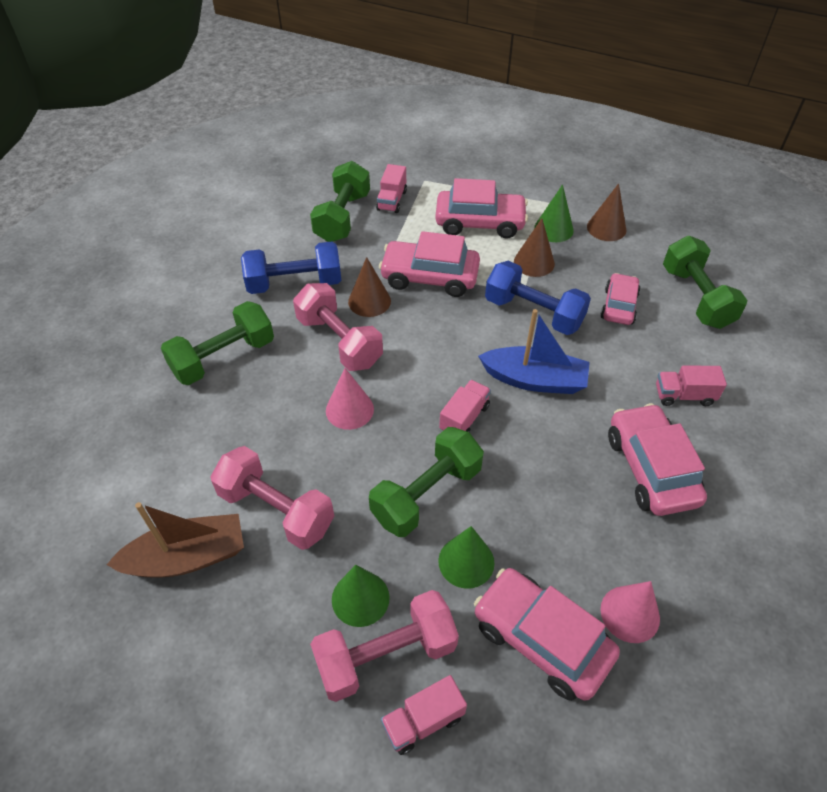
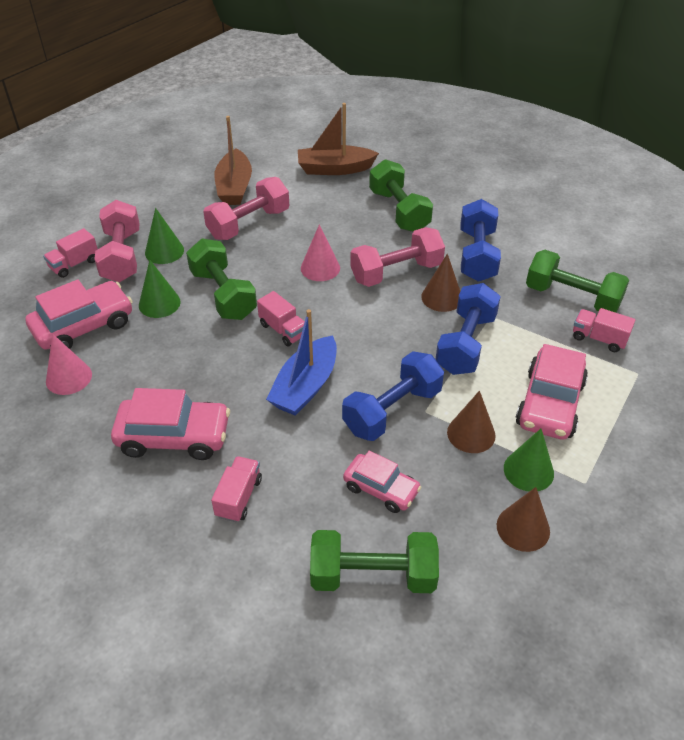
camera: 105 degrees right, 5 degrees down
pink car [379,231,480,297] -> blue dumbbell [435,283,501,375]
pink truck [381,675,467,755] -> pink truck turned 120 degrees counterclockwise [43,228,98,278]
none -> brown boat [298,103,379,175]

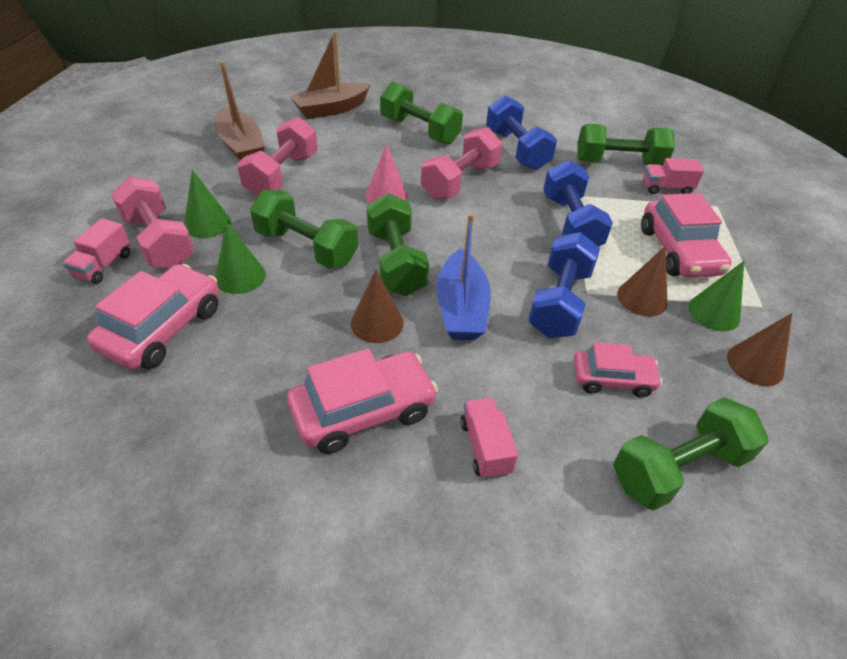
camera: 30 degrees left, 0 degrees up
pink cone [46,334,92,395] -> none
pink truck [257,291,305,346] -> green dumbbell [367,193,429,296]
brown cone [421,254,460,312] -> brown cone moved to [351,270,404,343]

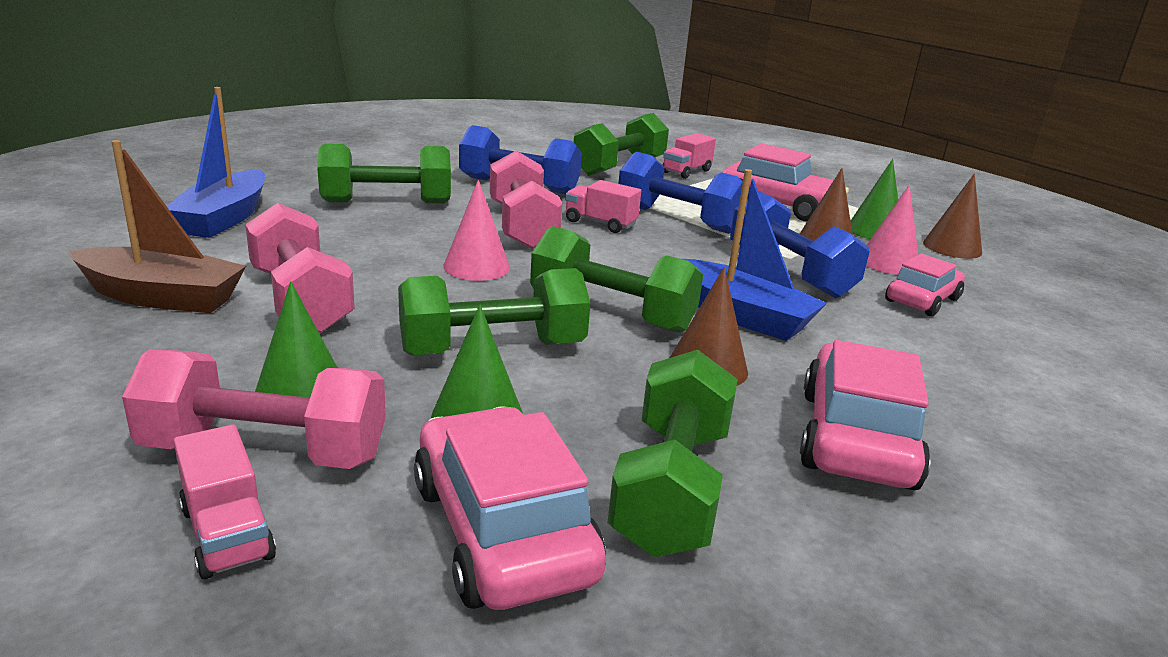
camera: 50 degrees left, 20 degrees down
brown boat [290,31,371,119] -> blue boat [167,87,265,238]
pink truck [460,398,518,479] -> pink truck moved to [565,180,641,233]
green dumbbell [613,397,769,511] -> green dumbbell moved to [607,350,738,557]
none -> pink cone [866,185,918,275]

